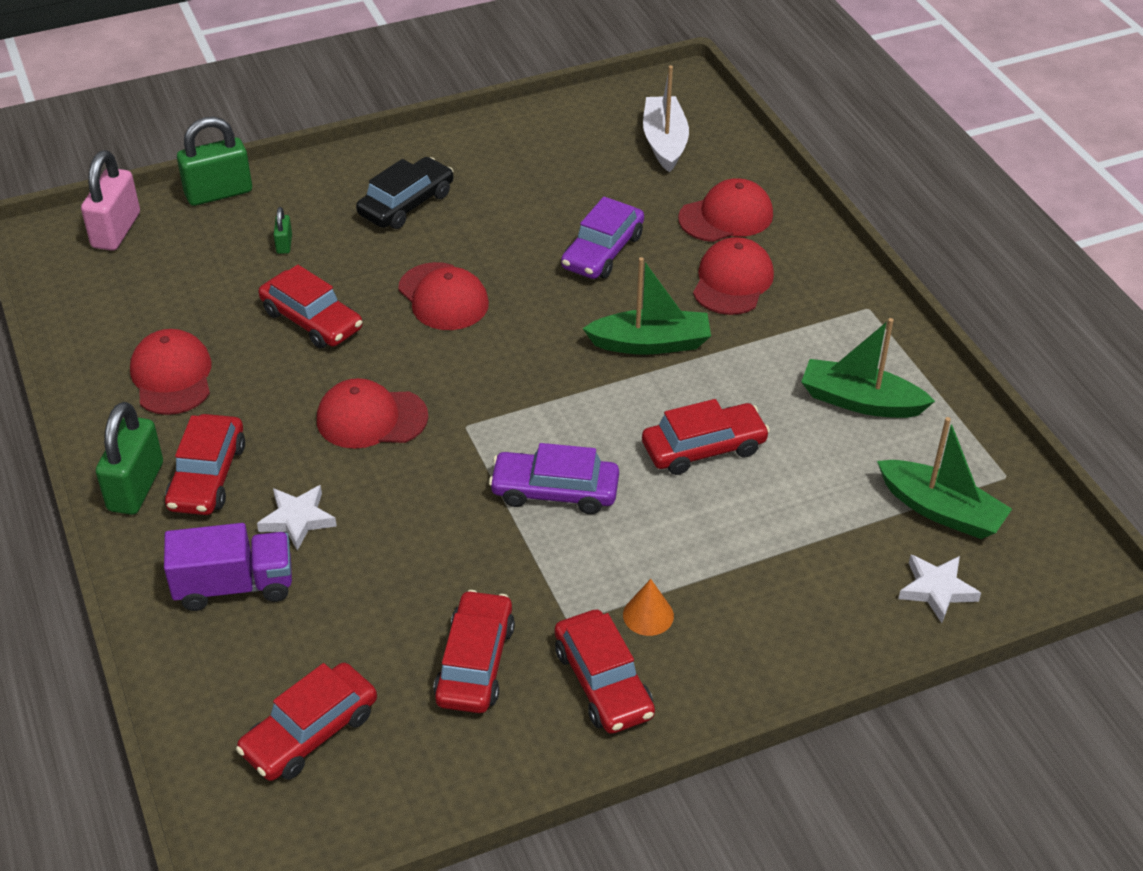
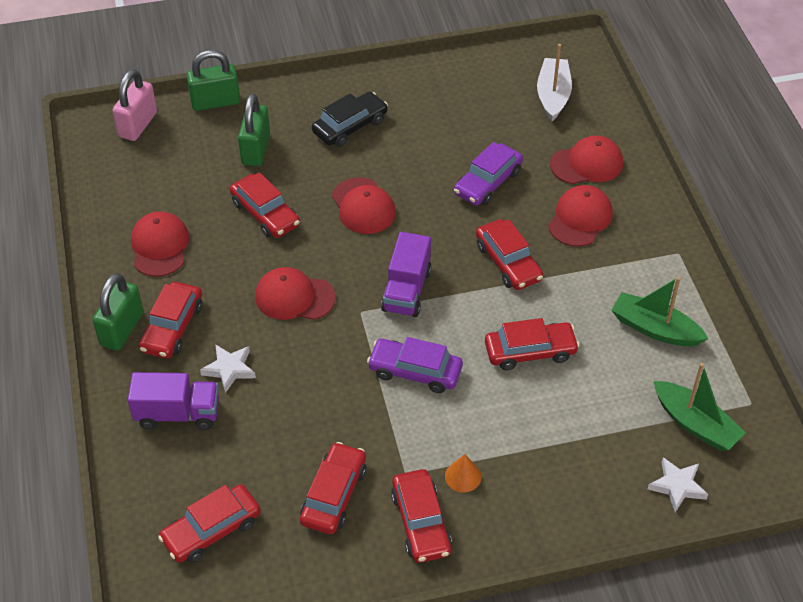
camera: 10 degrees right, 5 degrees up
green padlock [274,207,292,254] -> green padlock [238,94,270,166], size x2.11
green boat [582,257,711,355] -> red car [476,219,543,290]
none -> purple truck [381,232,432,317]

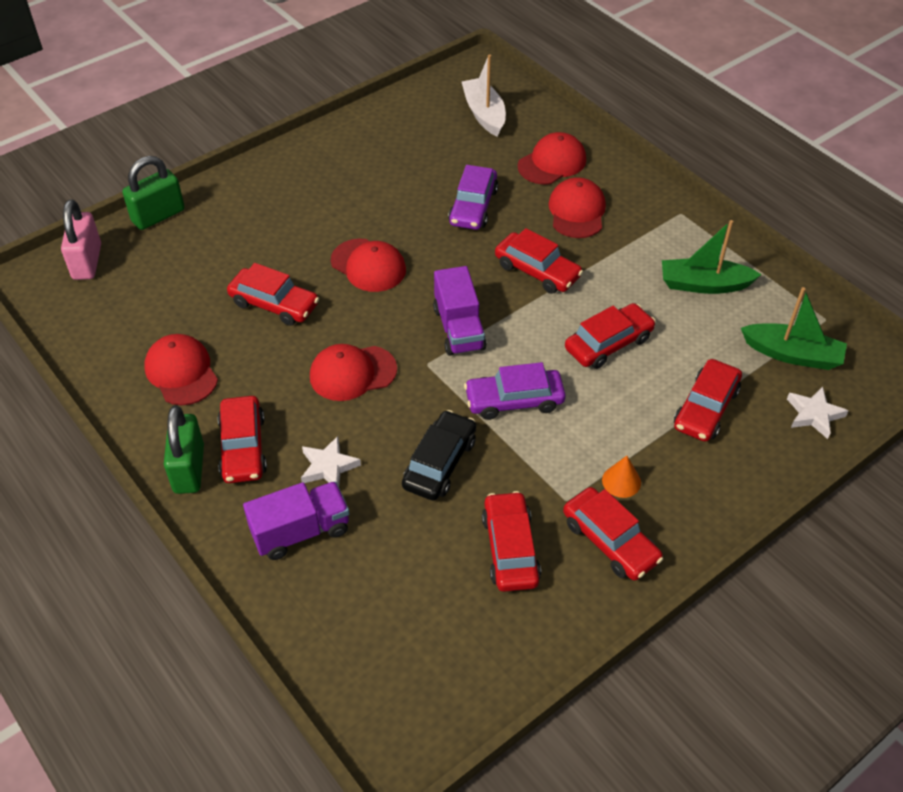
camera: 25 degrees left, 0 degrees up
red car [158,484,261,563] -> red car moved to [674,359,742,442]
green padlock [238,94,270,166] -> none
black car [312,92,388,147] -> black car moved to [402,410,476,500]

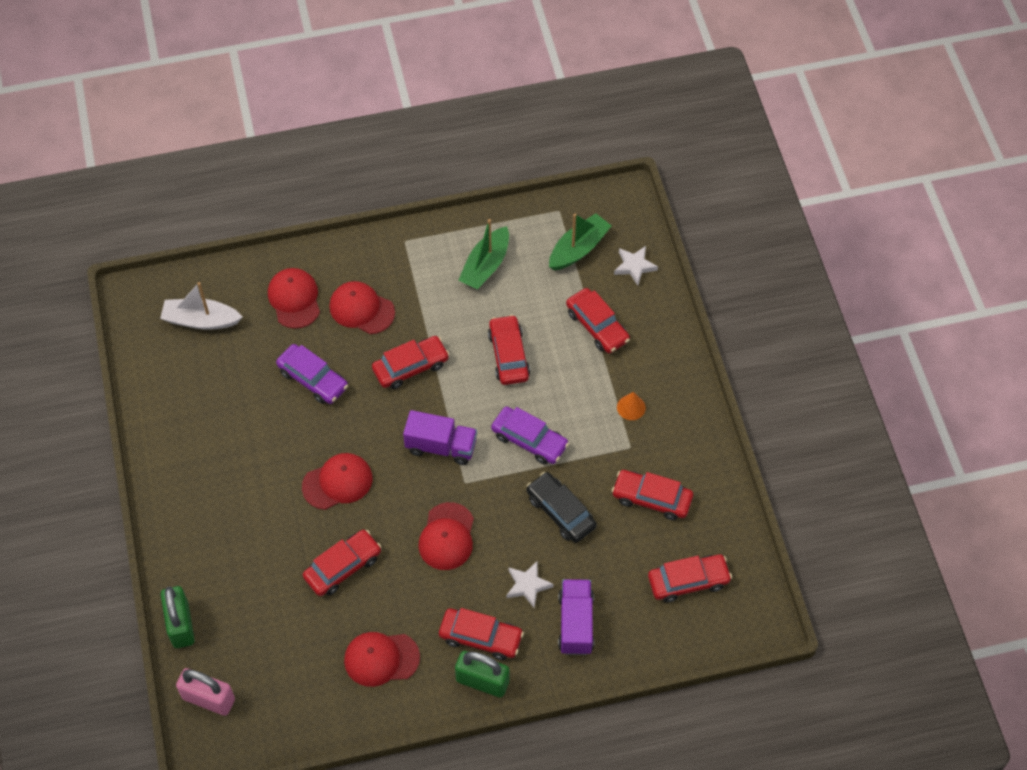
camera: 65 degrees left, 10 degrees up
purple car [464,362,566,420] -> purple car turned 75 degrees counterclockwise [491,406,569,465]
red car [563,487,663,581] -> red car moved to [648,554,732,602]

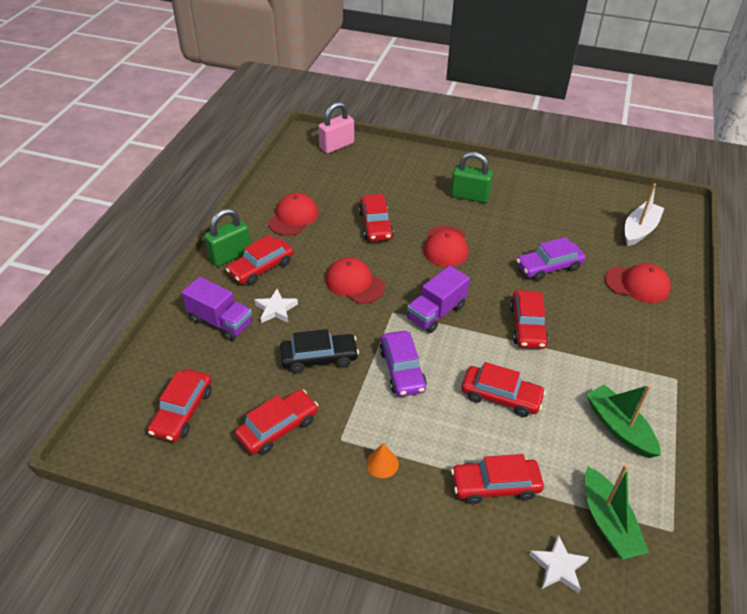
camera: 120 degrees right, 15 degrees down
green padlock [161,586,195,648] -> green padlock moved to [450,152,493,203]
red cap [329,281,395,334] -> none
purple car [491,406,569,465] -> purple car turned 75 degrees counterclockwise [379,331,427,397]

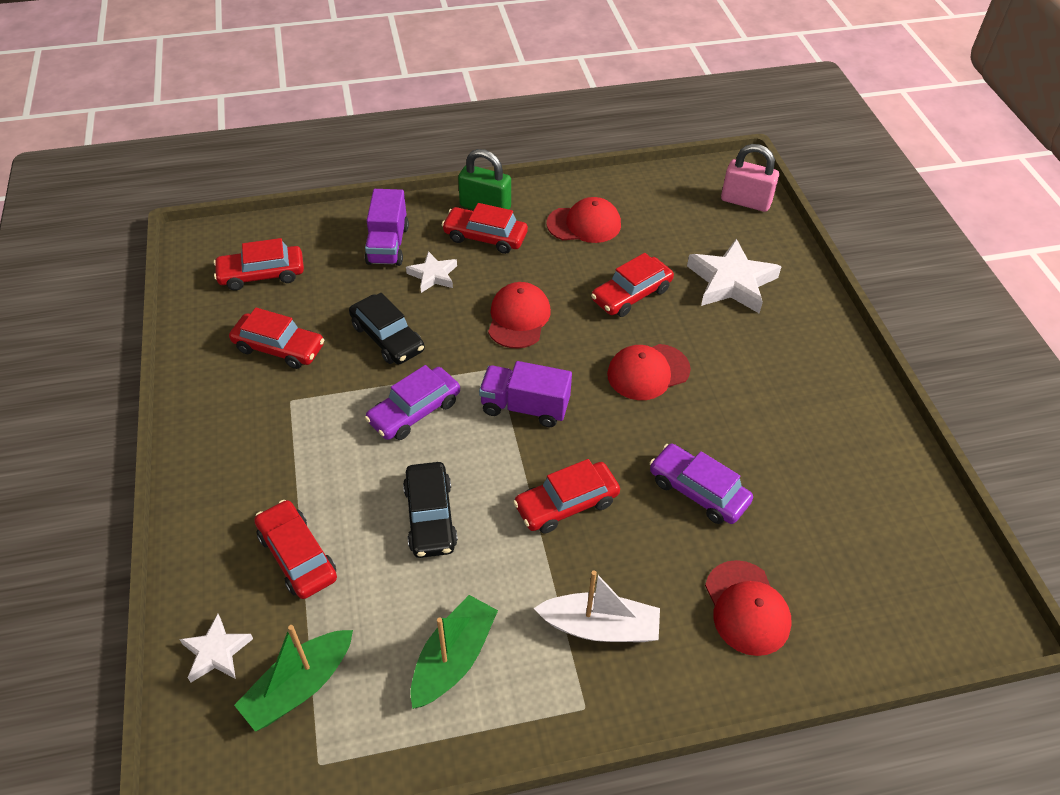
camera: 60 degrees right, 5 degrees up
orange cone [366,443,399,478] -> none
green padlock [450,152,493,203] -> none
red car [461,362,546,417] -> black car [403,462,458,558]
white boat [625,183,665,246] -> white boat moved to [534,571,660,642]
none -> white star [687,239,782,314]

